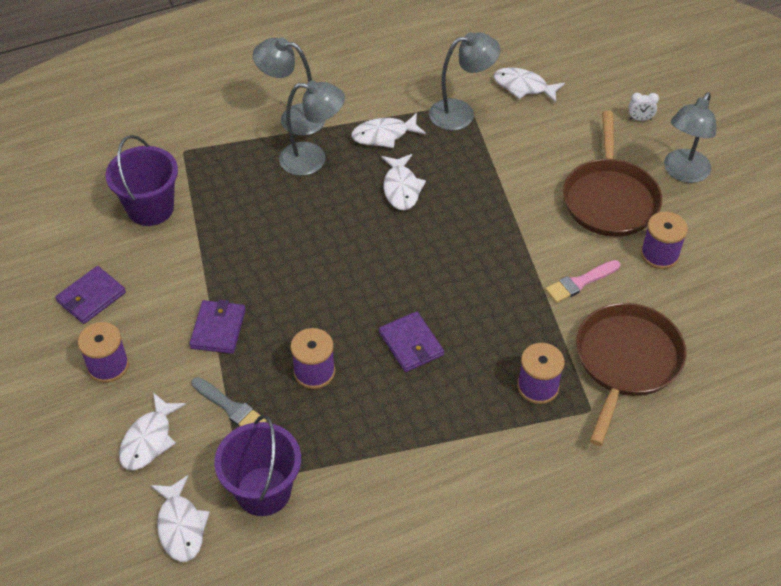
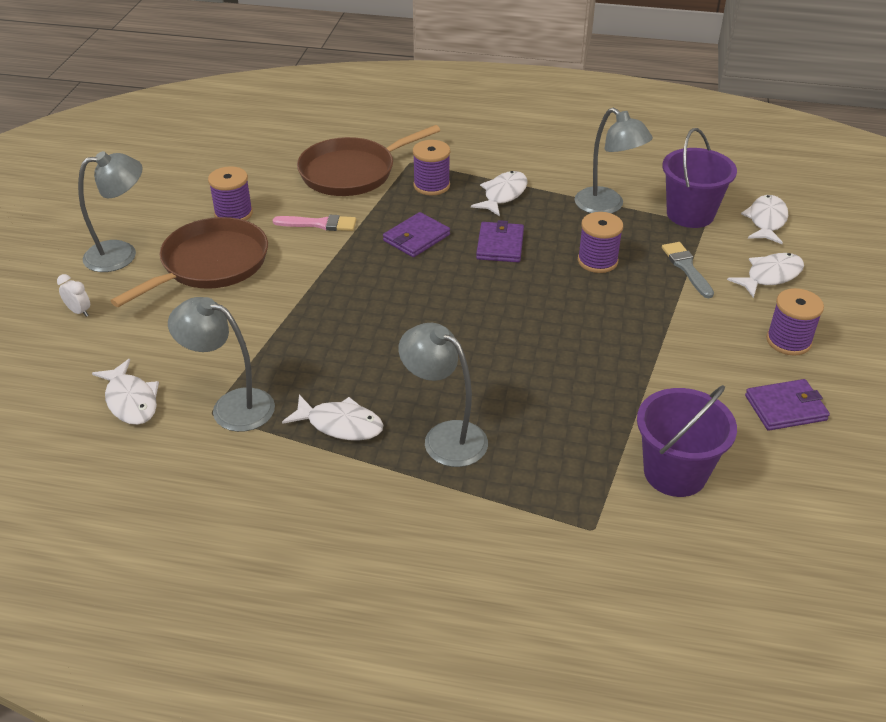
camera: 145 degrees left, 10 degrees down
purple wallet [189,299,246,354] -> purple wallet moved to [383,212,450,257]
grey lamp [253,37,326,136] -> grey lamp moved to [575,108,653,214]
white fish [381,154,426,210] -> white fish moved to [471,171,528,216]

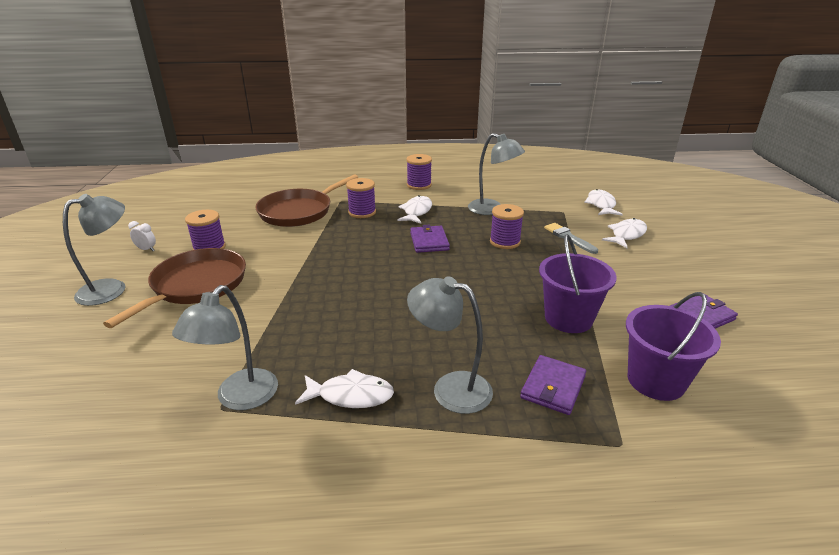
camera: 15 degrees left, 10 degrees down
white clock [57,274,90,317] -> white clock moved to [128,221,156,251]
white fish [92,359,159,425] -> none
grey lamp [168,297,275,432] -> grey lamp turned 75 degrees counterclockwise [172,285,278,410]
pink brush [273,215,356,231] -> none
purple wallet [383,212,450,257] -> purple wallet moved to [520,355,586,415]
purple bucket [662,128,737,228] -> purple bucket moved to [539,234,616,333]
purple spool [766,288,824,356] -> purple spool moved to [406,154,432,190]

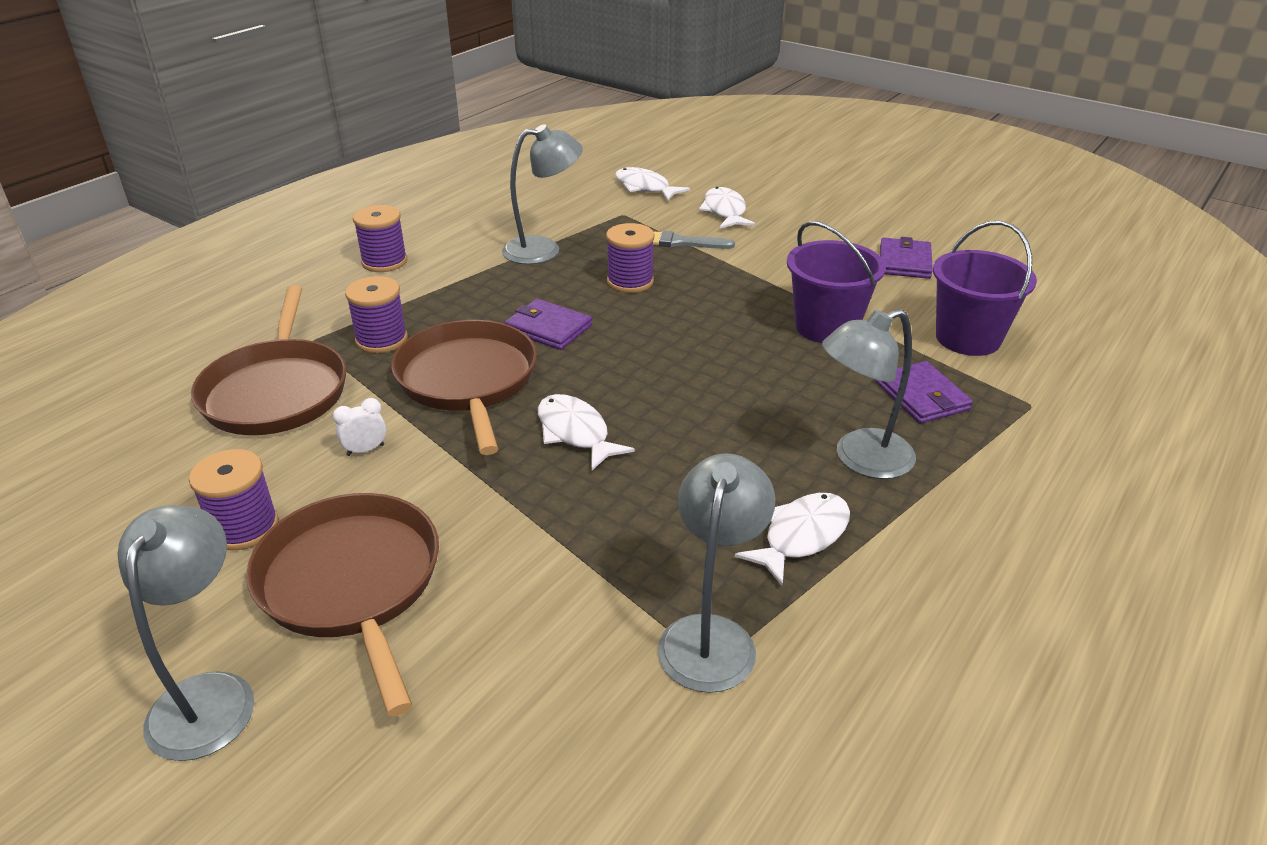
camera: 50 degrees left, 5 degrees up
white clock [128,221,156,251] -> white clock moved to [333,398,386,456]
grey lamp [172,285,278,410] -> grey lamp turned 135 degrees counterclockwise [658,453,776,693]
white fish [398,195,432,224] -> white fish moved to [538,394,635,470]
none -> brown pan [391,320,537,455]

